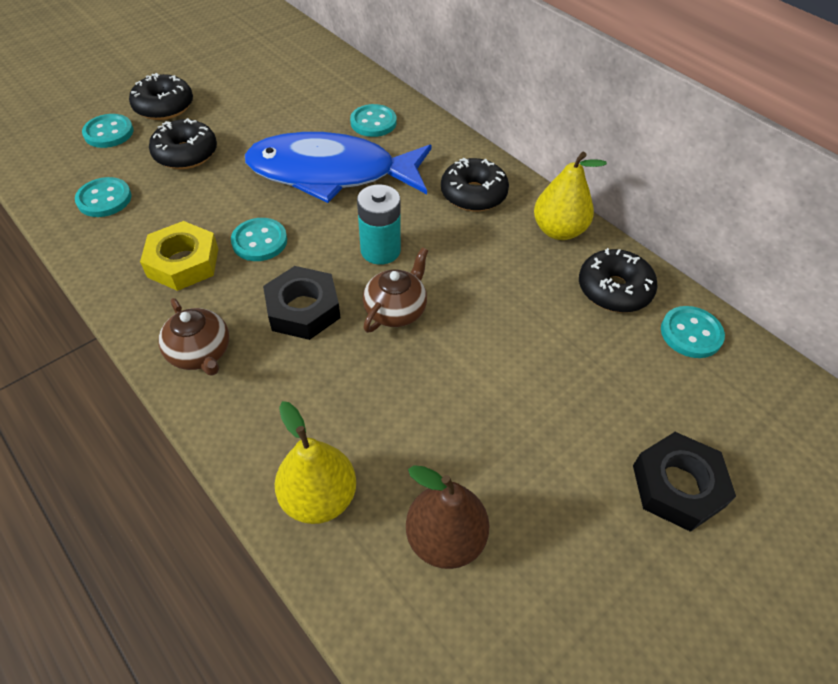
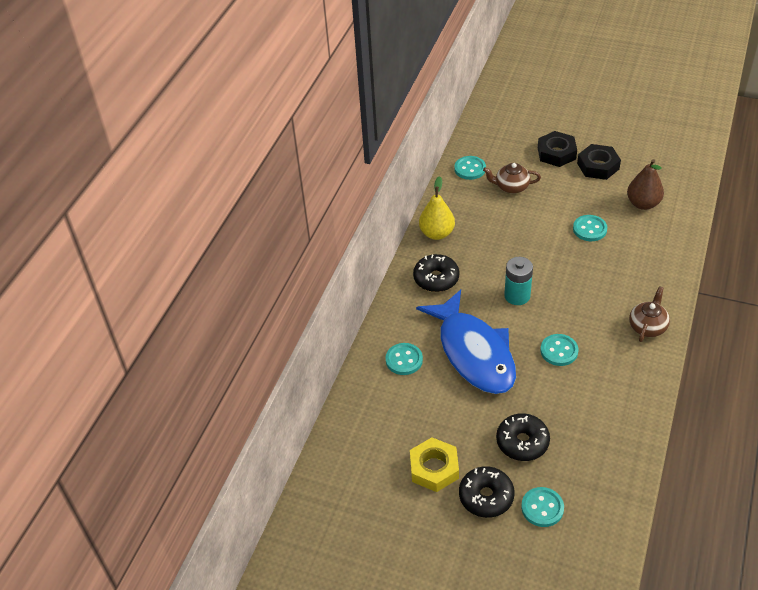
camera: 115 degrees left, 5 degrees down
turquoise button [75,177,132,217] -> turquoise button moved to [573,215,607,241]
yellow nut [140,221,218,291] -> yellow nut moved to [410,437,459,492]
black nut [263,266,340,340] -> black nut moved to [577,144,621,180]
yellow pear [275,401,356,524] -> none
brown teapot [363,247,428,333] -> brown teapot moved to [483,163,541,193]
black donut [579,248,658,313] -> none

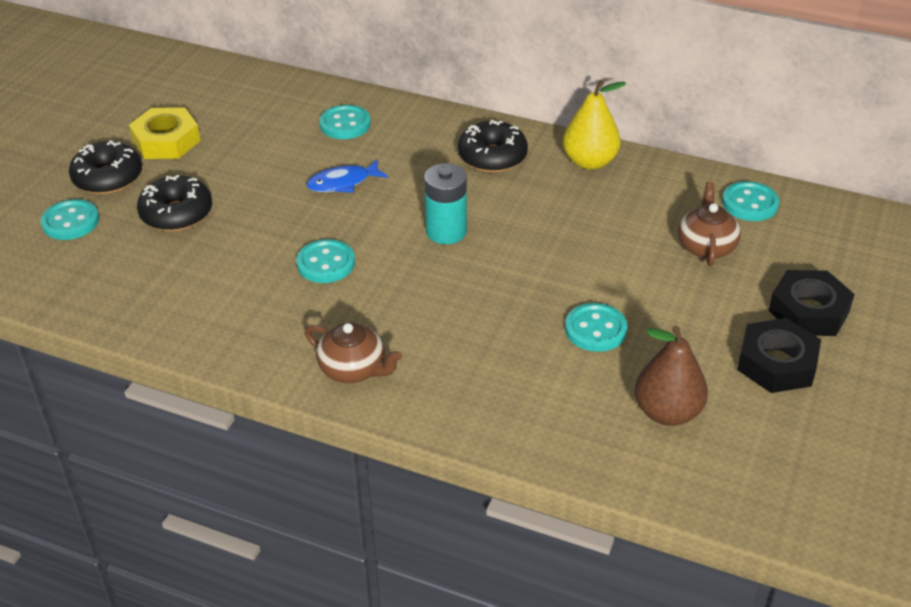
camera: 90 degrees right, 5 degrees down
blue fish [416,290,516,394] -> blue fish [307,159,388,193], size x0.40

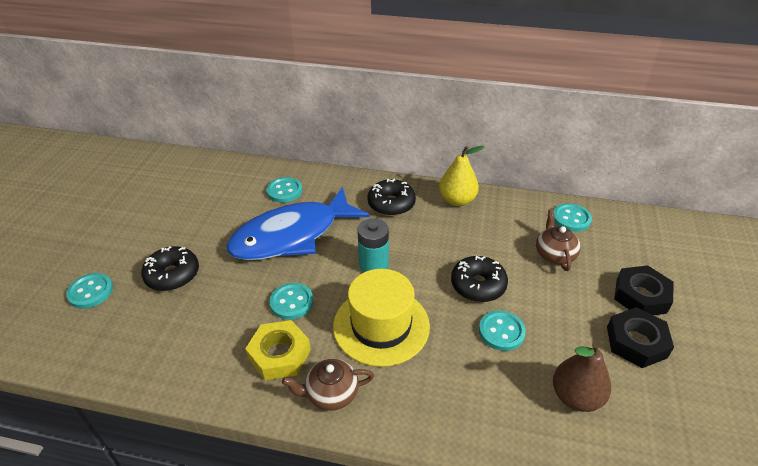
camera: 10 degrees left, 0 degrees up
black donut [69,140,142,194] -> black donut moved to [451,255,508,302]
yellow nut [129,107,201,159] -> yellow nut moved to [245,320,311,380]
brown teapot [305,322,402,383] -> brown teapot turned 150 degrees clockwise [282,358,374,411]
blue fish [307,159,388,193] -> blue fish [226,187,369,260], size x2.47
none -> yellow hat [333,269,430,367]

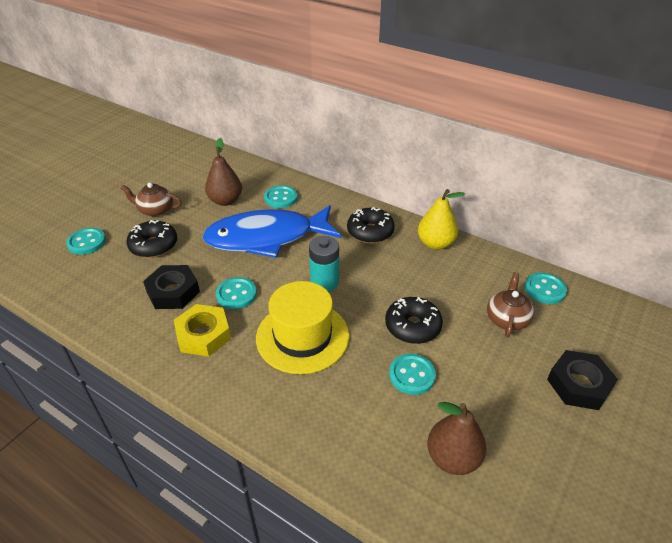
camera: 20 degrees right, 0 degrees up
brown teapot [282,358,374,411] -> brown teapot moved to [120,183,182,217]
black nut [607,307,674,368] -> black nut moved to [143,265,200,309]
none -> brown pear [205,138,242,206]

